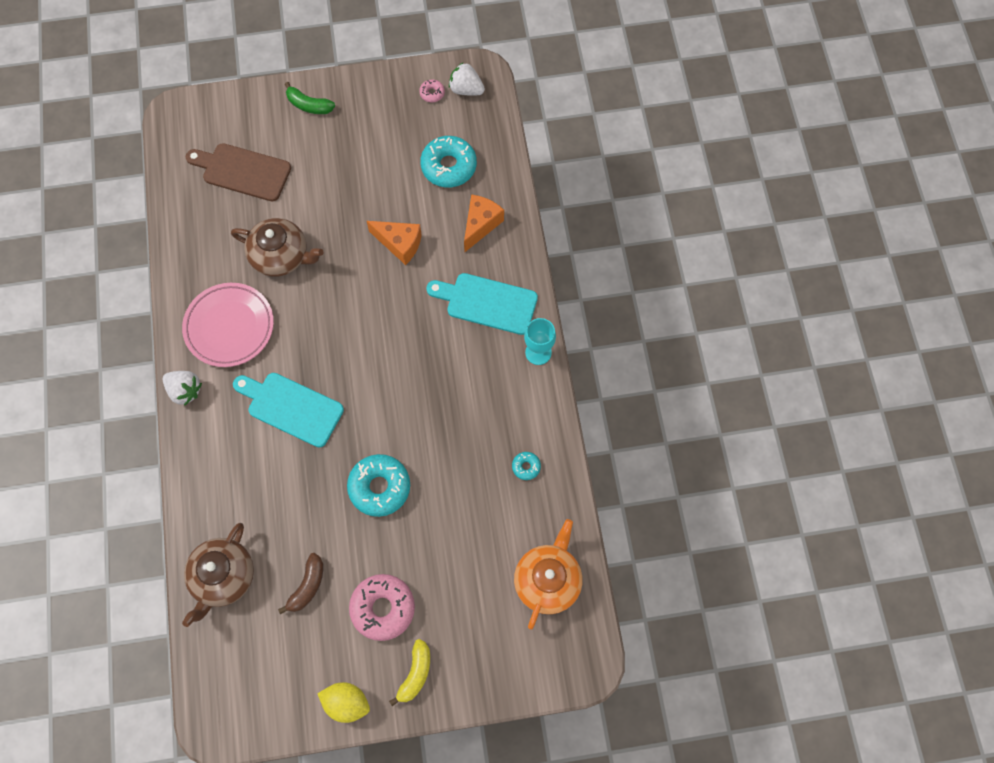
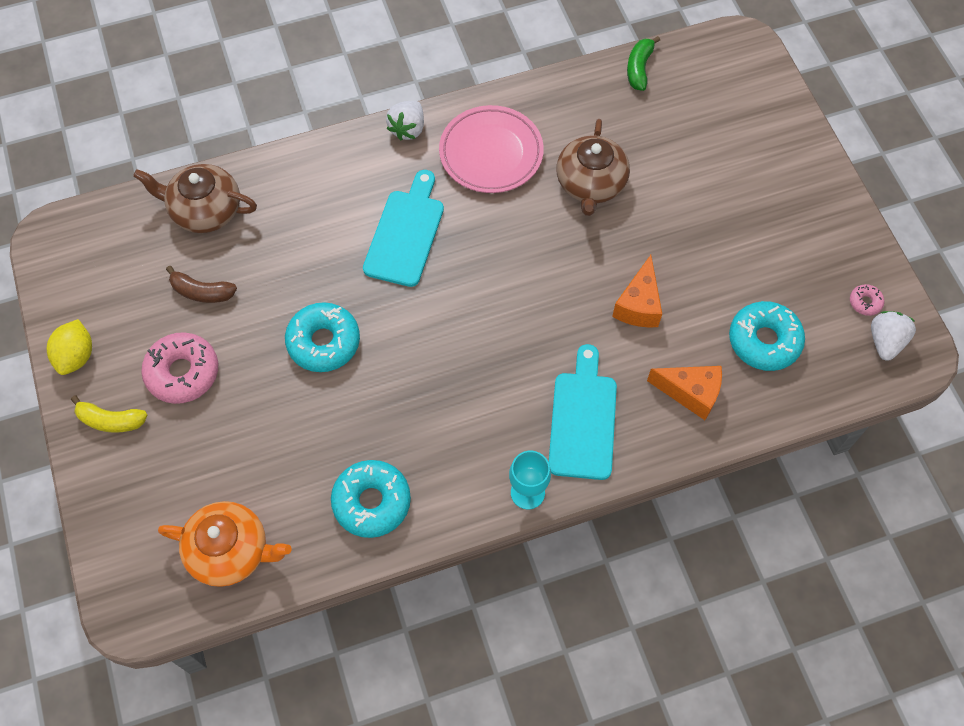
camera: 80 degrees right, 5 degrees down
brown cutting board [186,143,291,201] -> none
green banana [285,82,335,114] -> green banana moved to [627,36,660,91]
turquoise donut [512,452,541,480] -> turquoise donut [331,460,411,538], size x2.15

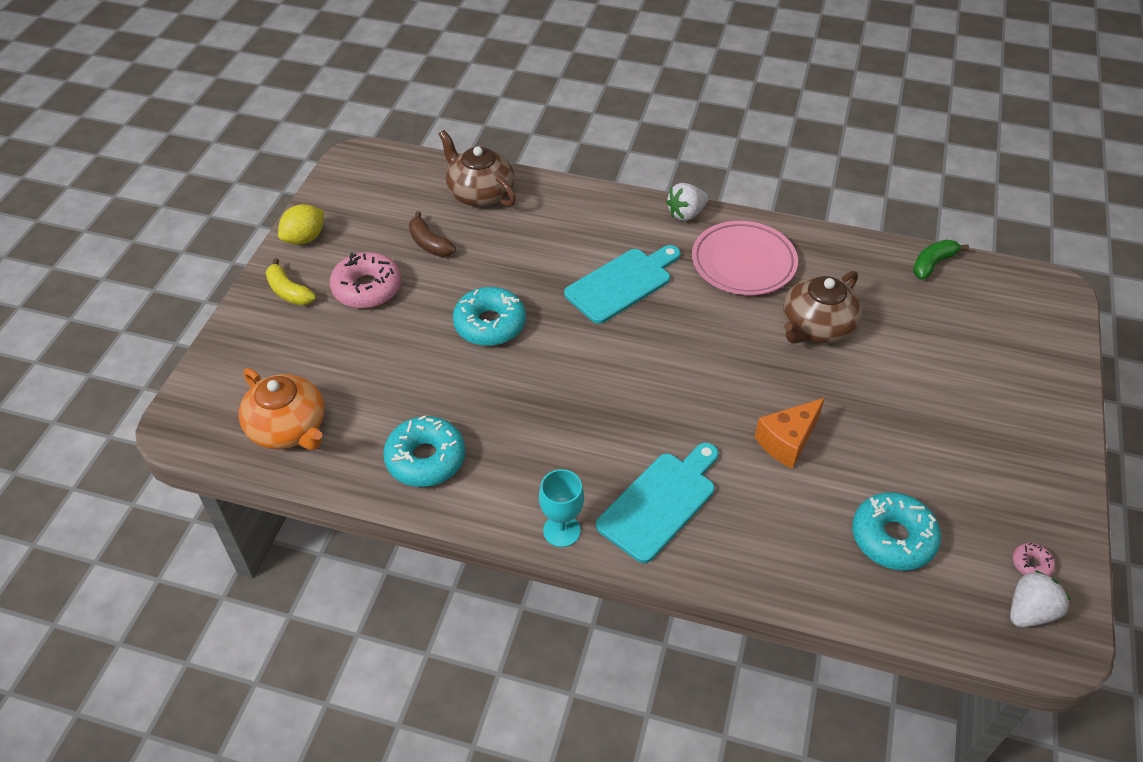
camera: 35 degrees right, 15 degrees down
orange cheese [647,366,722,420] -> none

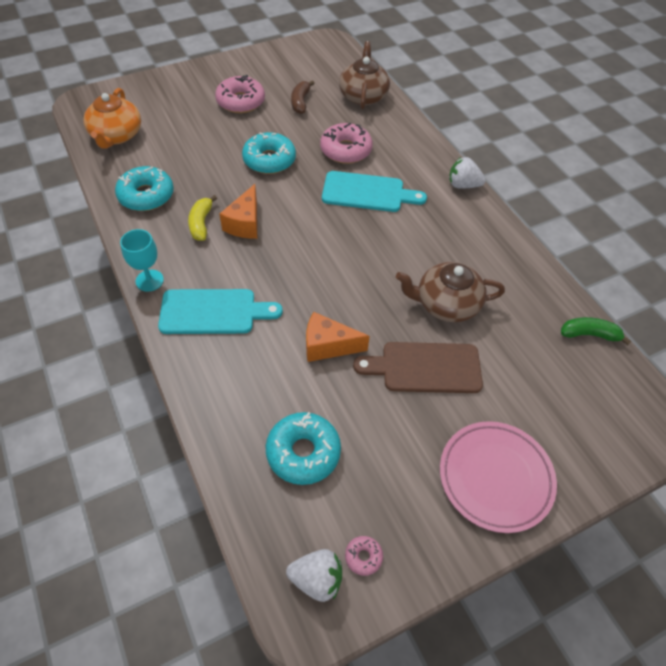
camera: 45 degrees right, 5 degrees up
yellow banana [265,258,316,305] -> yellow banana moved to [188,195,217,241]
yellow lemon [278,204,324,245] -> none
pink plate [692,221,798,295] -> pink plate moved to [440,421,557,533]
none -> orange cheese [220,184,257,239]
none -> pink donut [320,123,373,164]
none -> brown cutting board [353,342,483,393]

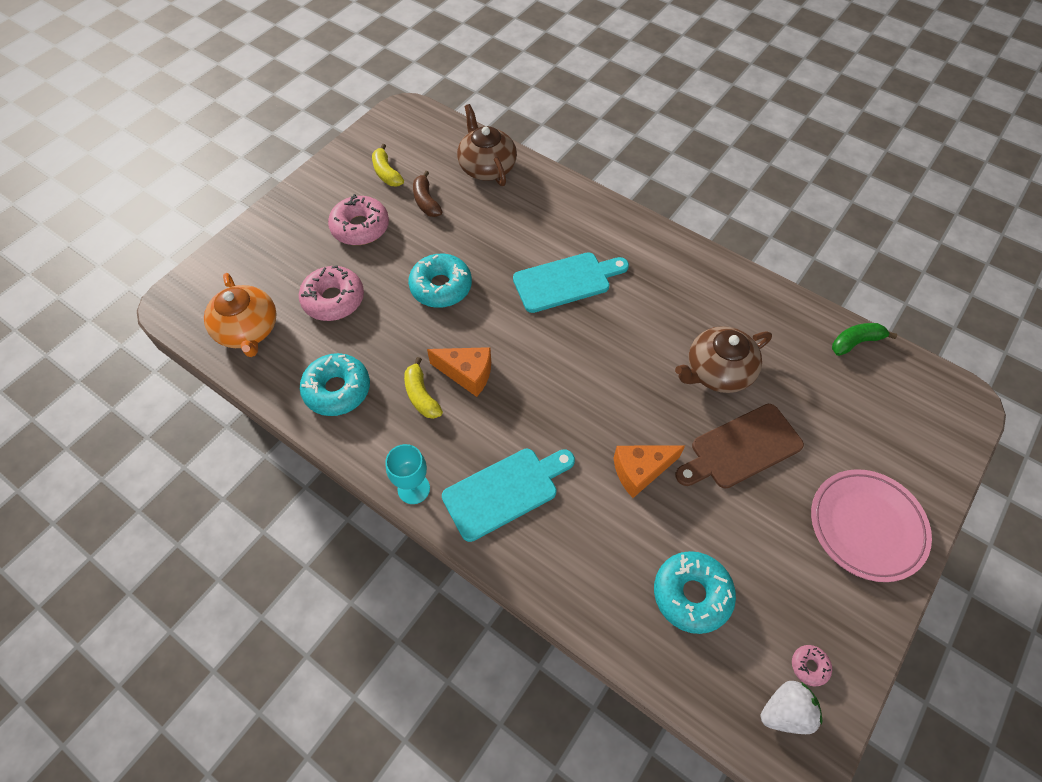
camera: 25 degrees left, 5 degrees up
orange cheese [220,184,257,239] -> orange cheese turned 60 degrees counterclockwise [427,347,491,397]
pink donut [320,123,373,164] -> pink donut moved to [299,265,364,321]
white strawberry [449,157,486,189] -> none
none -> yellow banana [372,144,404,186]

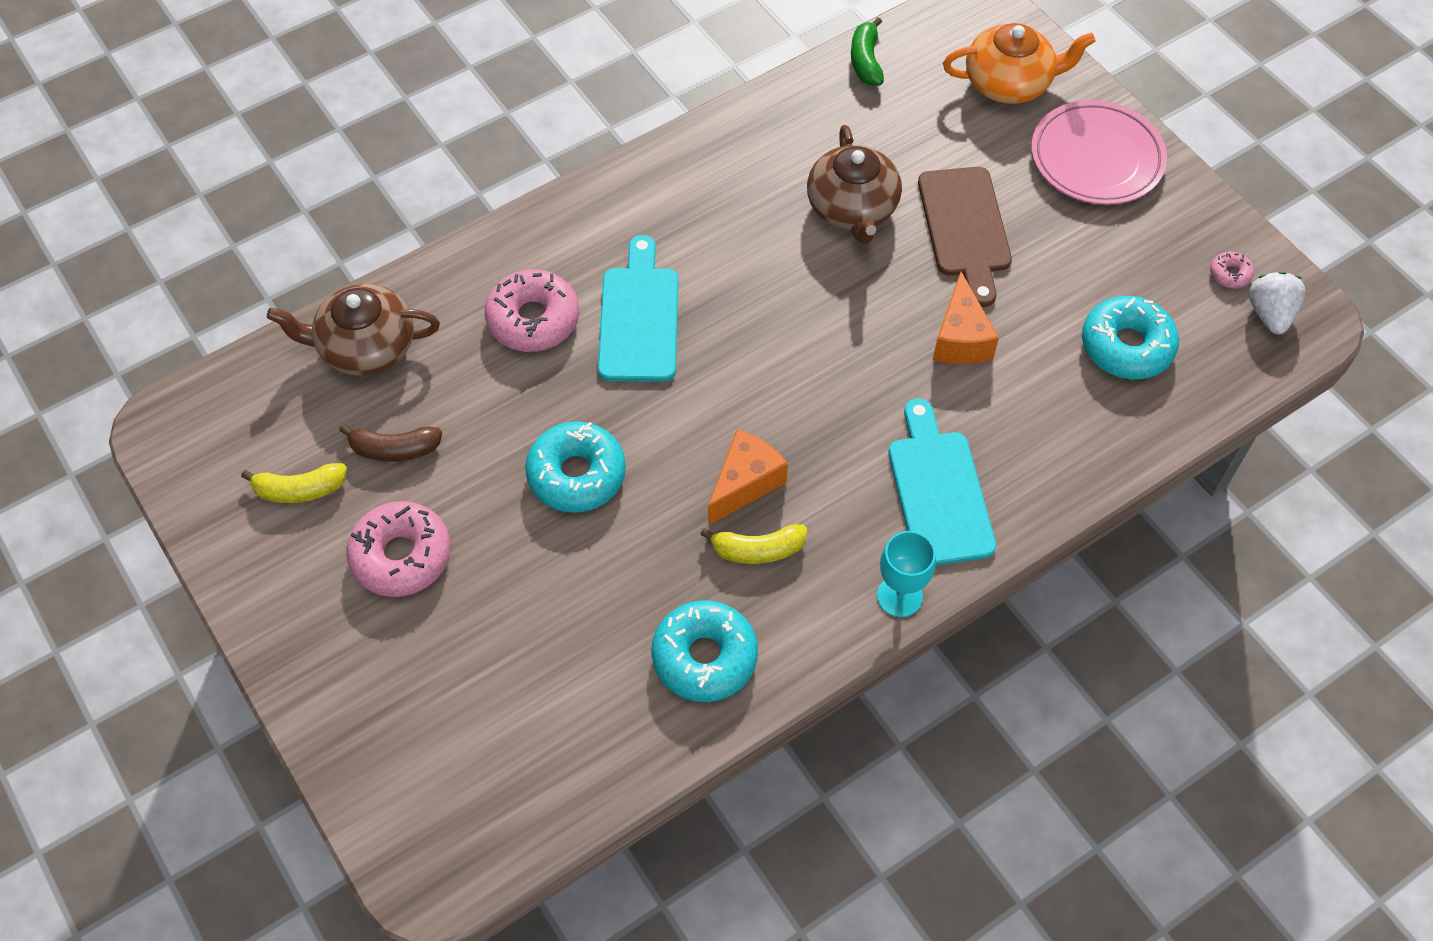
camera: 70 degrees left, 0 degrees up
orange teapot [204,273,277,357] -> orange teapot moved to [943,23,1096,104]
pink donut [299,265,364,321] -> pink donut moved to [485,269,579,352]

